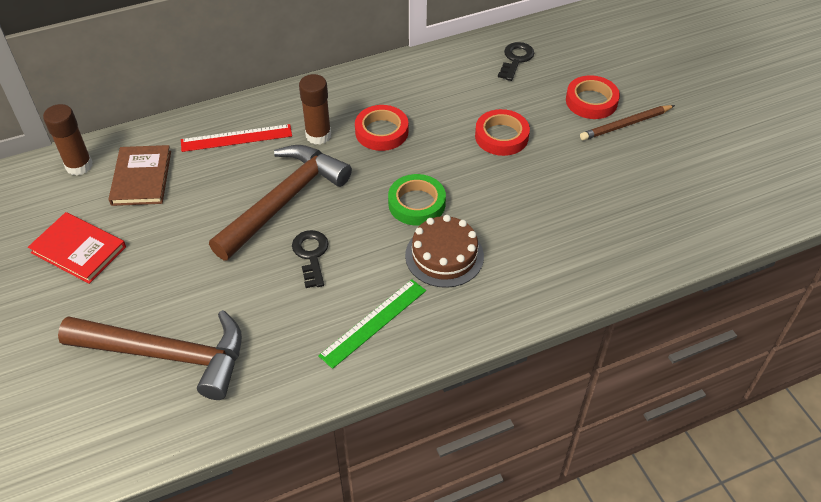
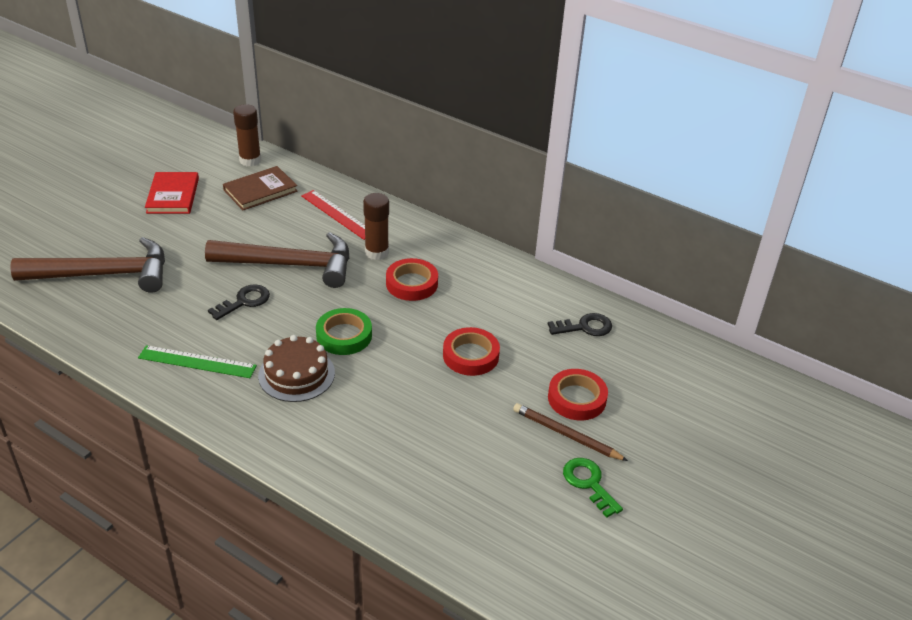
camera: 55 degrees right, 10 degrees down
brown hammer [58,310,242,400] -> brown hammer turned 75 degrees counterclockwise [10,237,165,293]
none -> green key [563,458,623,518]

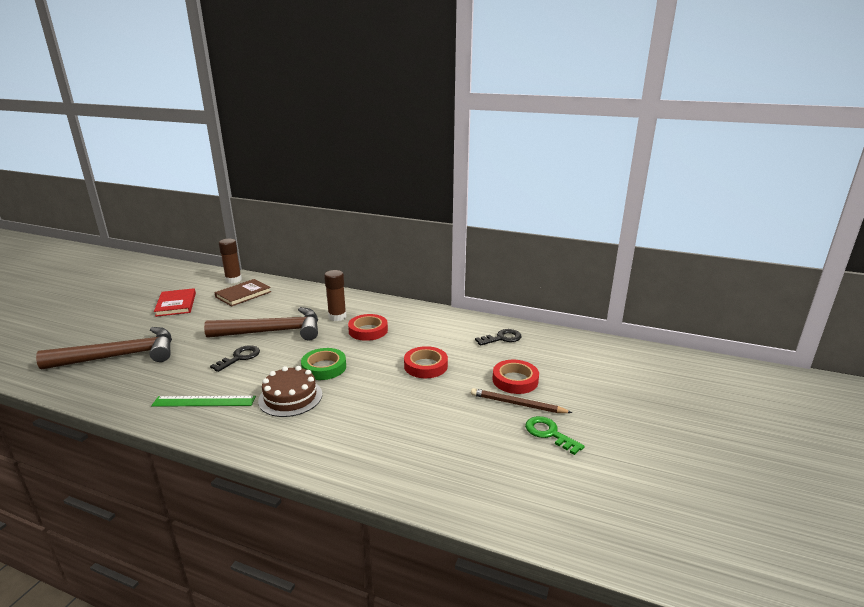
camera: 10 degrees left, 15 degrees down
red ruler [301,190,365,240] -> none

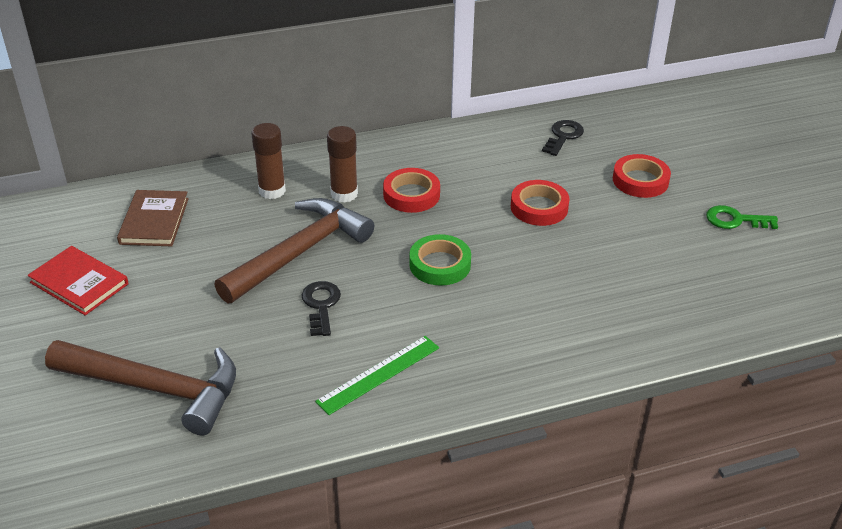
camera: 40 degrees left, 15 degrees up
brown hammer [36,327,172,369] -> brown hammer turned 75 degrees clockwise [45,340,236,436]
brown glue stick [219,239,242,283] -> brown glue stick moved to [251,123,286,199]
brown cake [258,366,322,417] -> none
brown pencil [471,388,572,413] -> none

